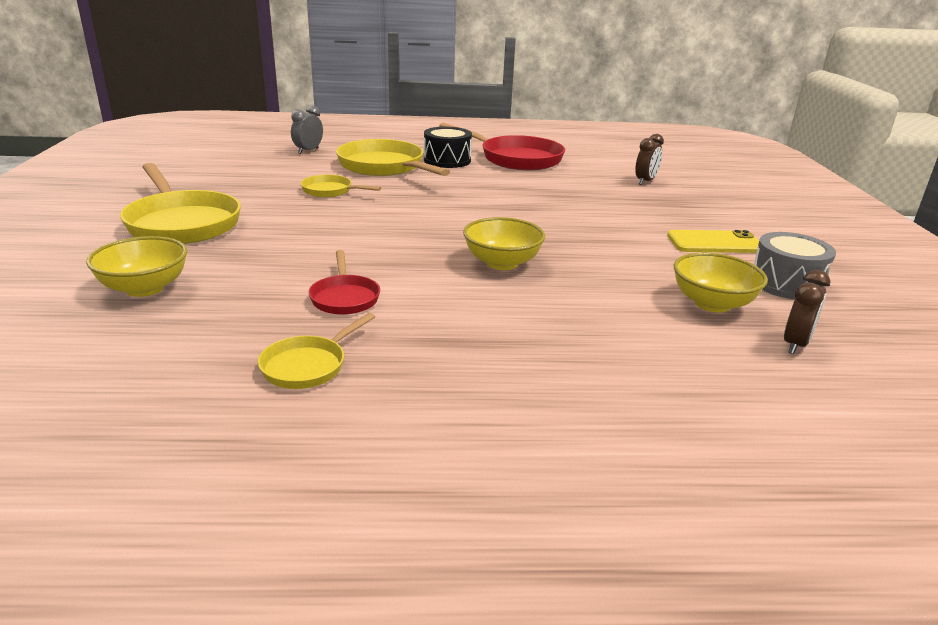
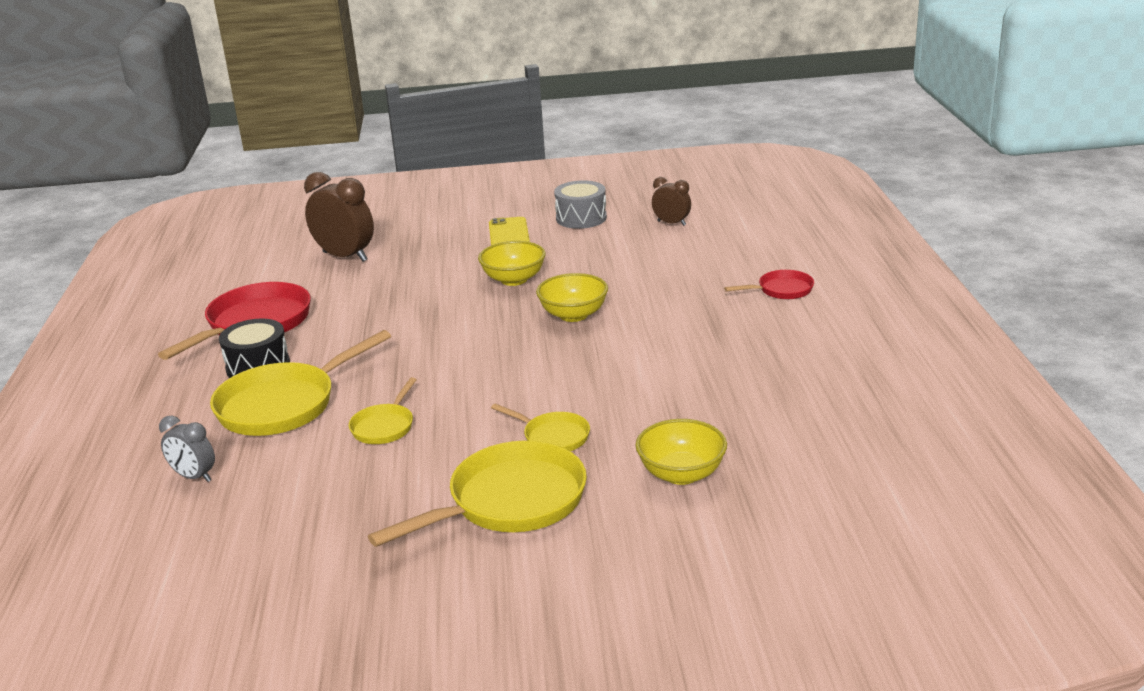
camera: 90 degrees left, 0 degrees up
yellow pan [258,313,375,389] -> yellow pan moved to [491,403,590,451]
red pan [308,250,380,315] -> red pan moved to [724,270,814,299]
brown clock [635,134,664,185] -> brown clock [304,172,374,262], size x1.77
yellow bowl [674,253,768,312] -> yellow bowl moved to [478,241,546,286]

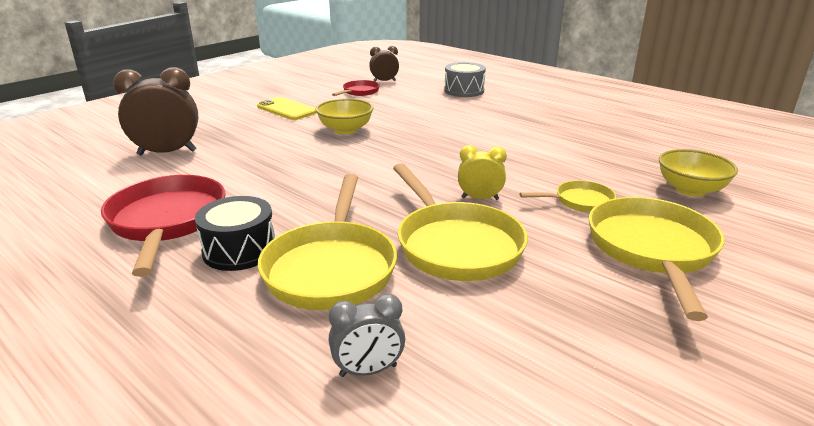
camera: 45 degrees left, 0 degrees up
yellow pan [349,377,417,444] -> yellow pan [393,163,528,281], size x1.93
yellow bowl [536,273,608,322] -> none
grey drum [554,180,607,229] -> grey drum moved to [444,62,486,97]
red pan [724,270,814,299] -> red pan moved to [332,80,380,96]
none -> yellow clock [458,145,507,200]

